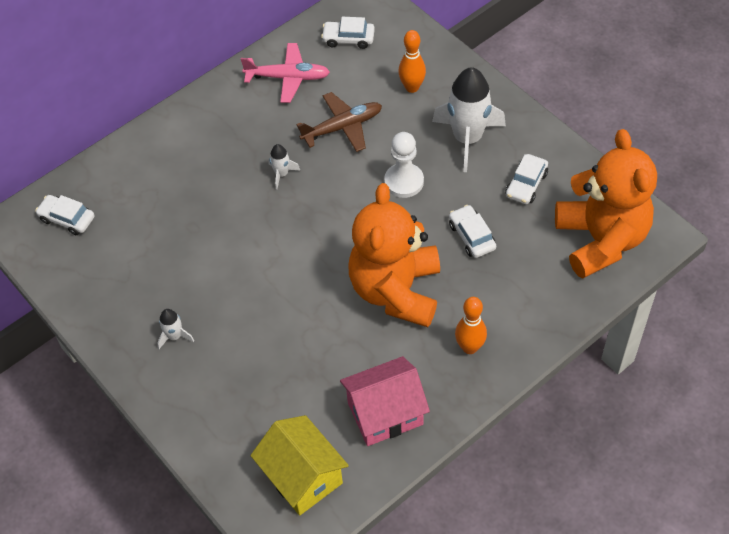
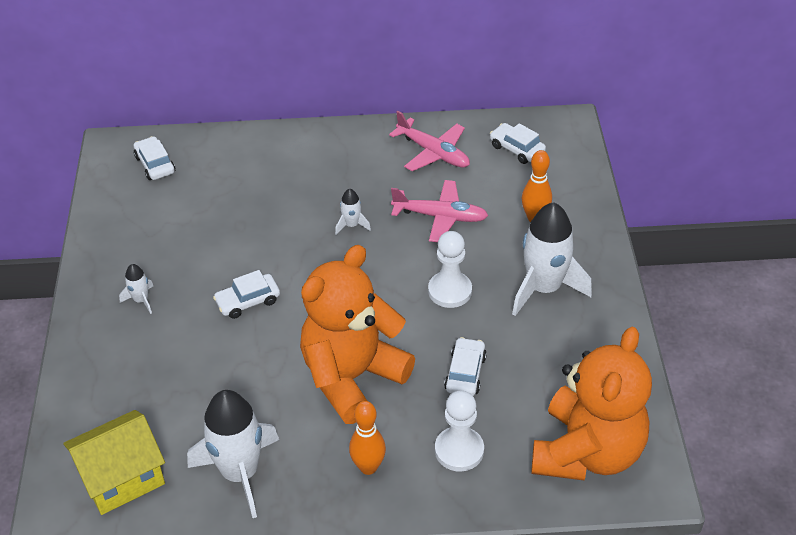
camera: 35 degrees right, 10 degrees down
yellow house [250,415,349,516] -> yellow house turned 60 degrees clockwise [63,410,165,515]
brown plane [296,92,382,152] -> pink plane [391,180,488,242]
pink house [340,356,430,446] -> white rocket [187,390,279,518]
white car [505,154,548,204] -> white car moved to [213,270,280,319]
none -> white pawn [435,390,484,472]

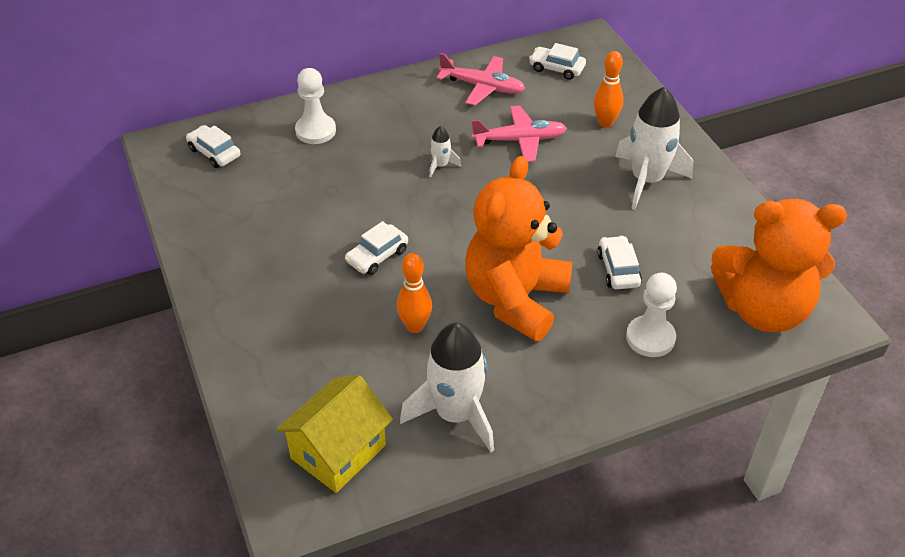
camera: 20 degrees left, 0 degrees up
white rocket [119,264,153,314] -> none
orange bowling pin [349,401,386,475] -> orange bowling pin moved to [397,253,432,333]
white pawn [428,231,472,308] -> white pawn moved to [295,68,336,144]
orange teddy bear [531,327,652,480] -> orange teddy bear turned 90 degrees clockwise [711,199,847,332]

